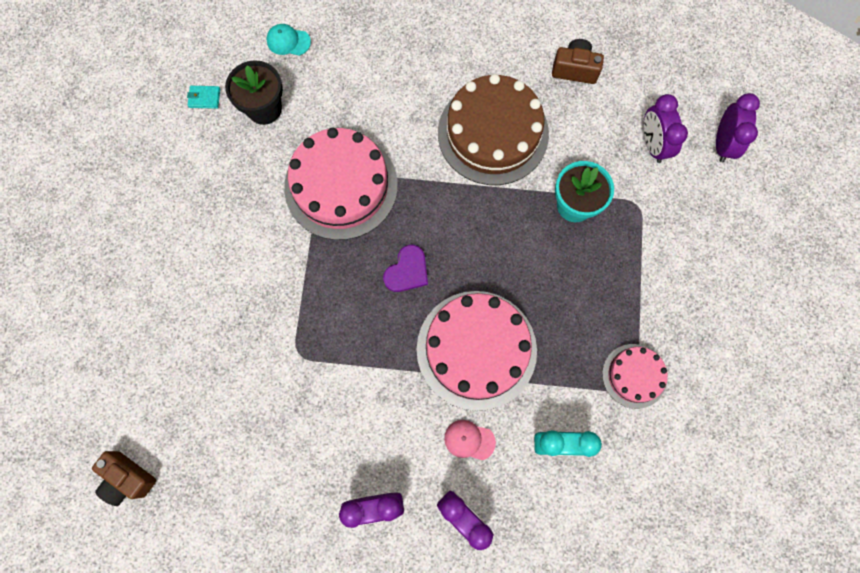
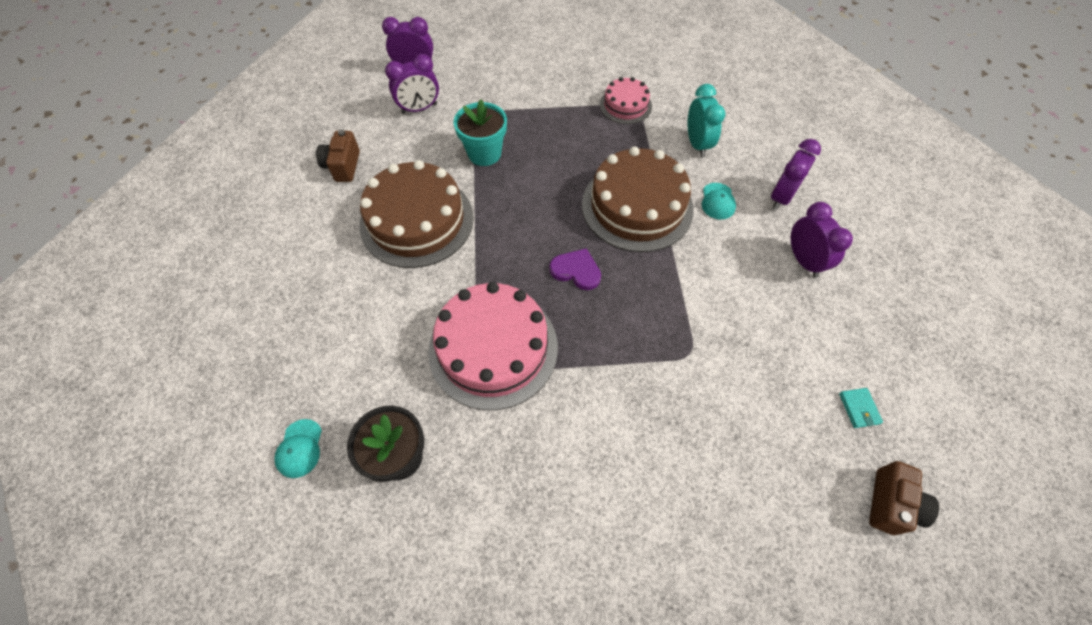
camera: 100 degrees left, 15 degrees down
turquoise wallet [187,86,220,109] -> turquoise wallet moved to [839,388,883,428]
pink cake [417,291,537,411] -> brown cake [582,146,694,252]
pink cap [444,420,496,460] -> turquoise cap [702,183,736,219]

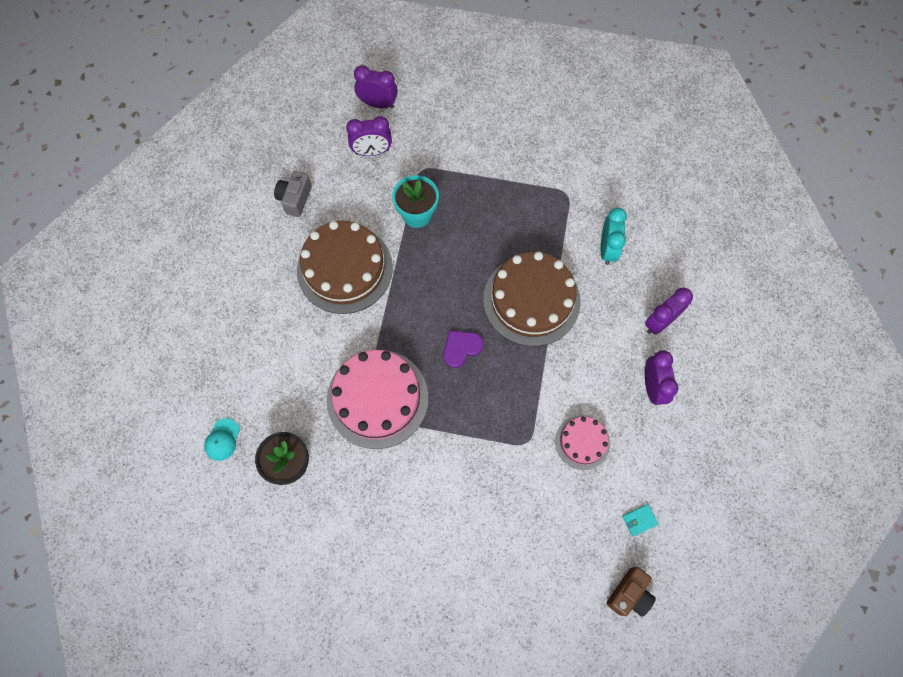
camera: 15 degrees right, 10 degrees up
brown camera [316,129,360,182] -> grey camera [274,171,312,217]
purple heart [549,248,601,290] -> purple heart turned 75 degrees counterclockwise [443,330,484,368]
pink cake [600,77,652,124] -> pink cake moved to [555,415,610,470]
turquoise cap [702,183,736,219] -> none
turquoise wallet [839,388,883,428] -> turquoise wallet turned 60 degrees clockwise [622,504,658,536]

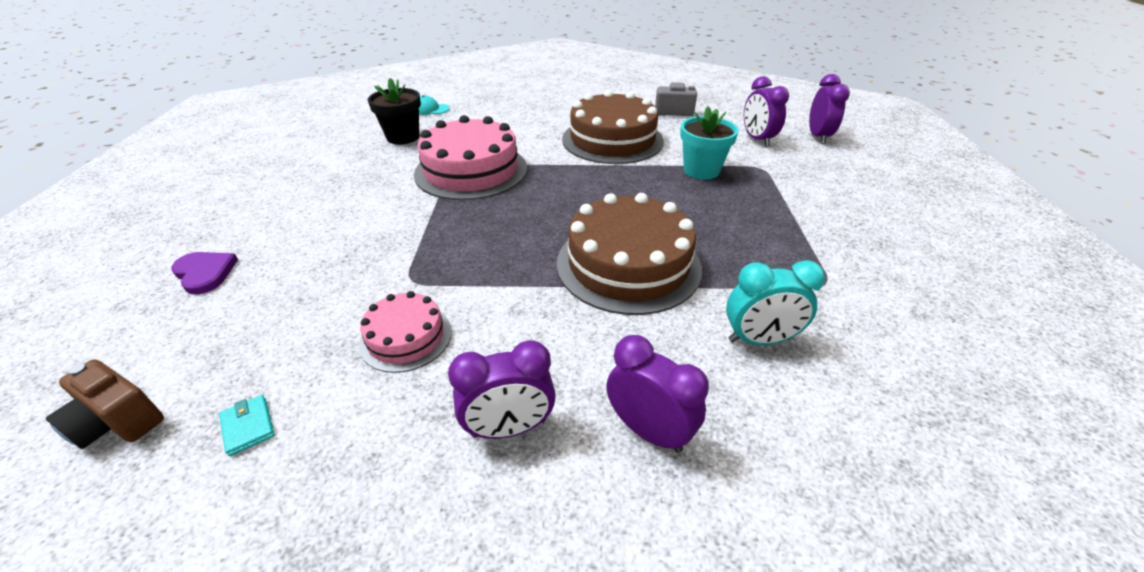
camera: 80 degrees right, 30 degrees down
purple heart [443,330,484,368] -> purple heart moved to [171,252,238,295]

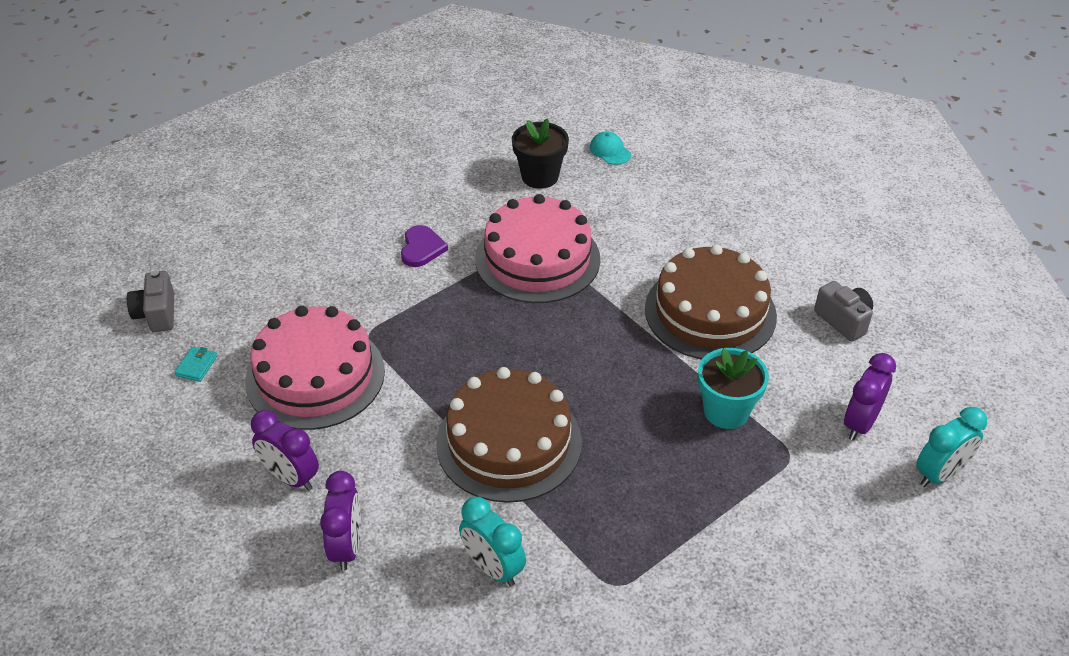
camera: 50 degrees right, 5 degrees up
brown camera [46,359,164,449] -> grey camera [127,270,174,332]
purple heart [171,252,238,295] -> purple heart moved to [401,225,448,267]
pink cake [359,291,452,373] -> pink cake [245,306,385,430], size x1.88
purple clock [809,74,850,144] -> turquoise clock [916,407,987,487]

